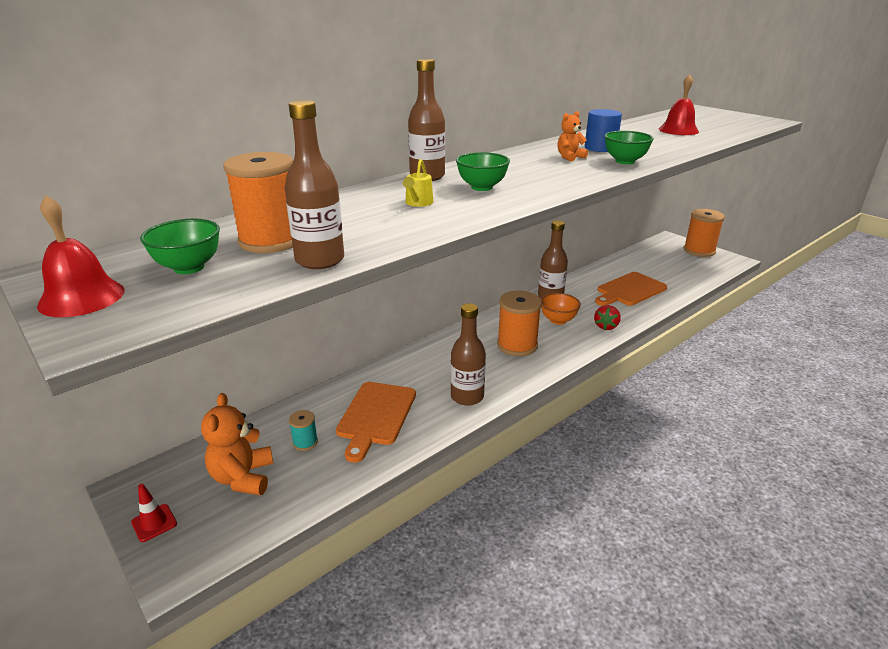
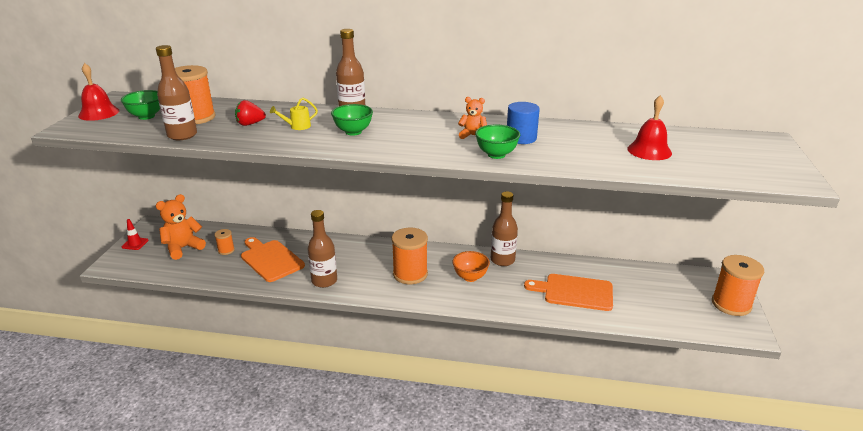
camera: 50 degrees right, 0 degrees up
turquoise spool [289,410,318,451] -> orange spool [214,229,235,255]
orange cutting board [336,382,416,463] -> orange cutting board turned 75 degrees clockwise [241,237,305,282]
red strawberry [594,305,621,330] -> red strawberry moved to [235,100,266,126]

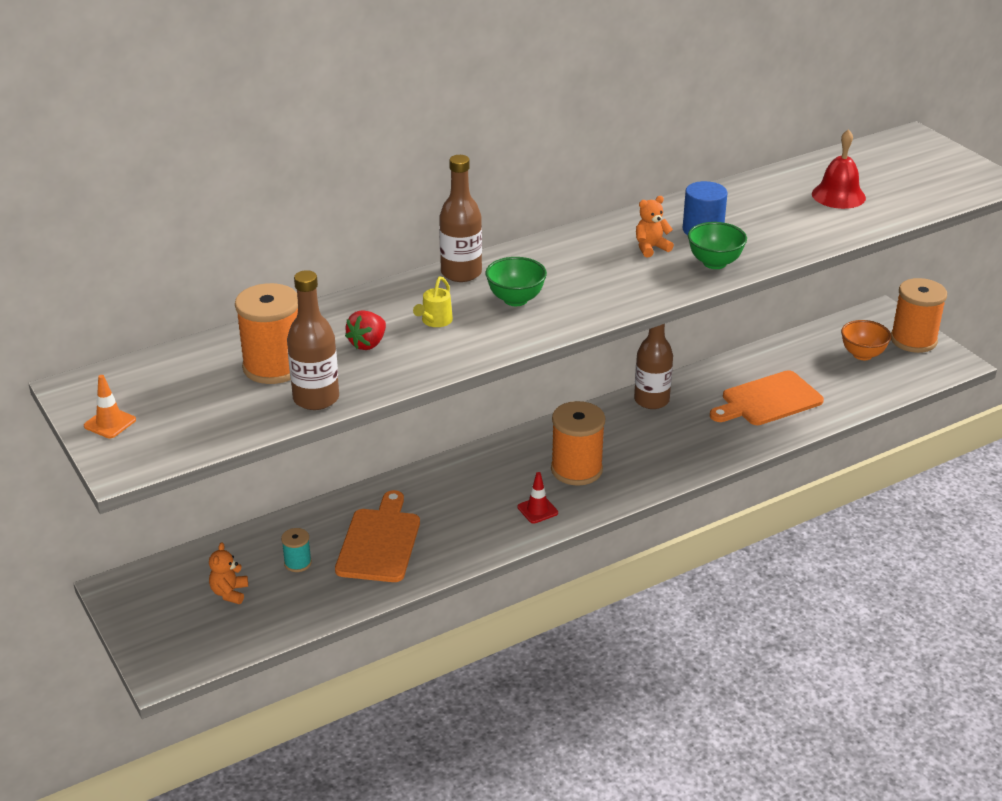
camera: 40 degrees left, 5 degrees up
red bell [78,63,119,121] -> orange traffic cone [84,375,136,438]
green bowl [121,90,160,120] -> none
red traffic cone [122,219,149,250] -> red traffic cone moved to [517,472,558,524]
orange teddy bear [156,194,206,260] -> orange teddy bear [209,542,248,604], size x0.58
orange spool [214,229,235,255] -> turquoise spool [281,528,312,572]
orange cutting board [241,237,305,282] -> orange cutting board turned 90 degrees clockwise [335,490,420,582]
brown bottle [307,210,337,288] -> none
orange bowl [452,251,490,282] -> orange bowl moved to [841,320,891,360]

